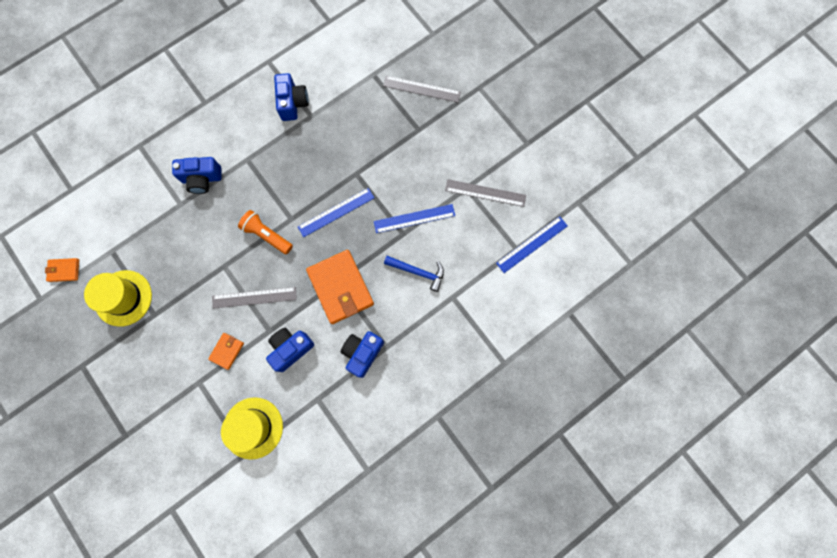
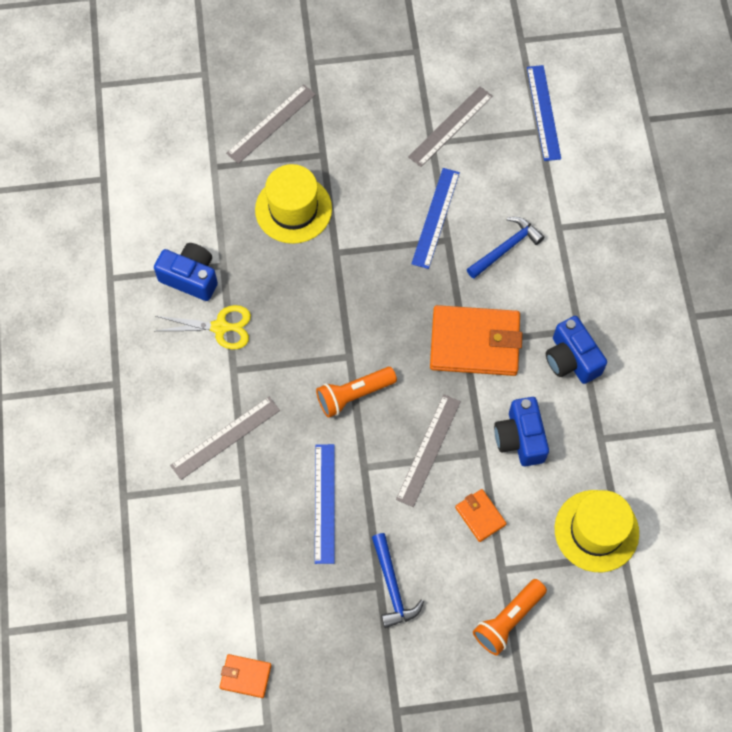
camera: 60 degrees left, 10 degrees down
orange wallet [45,258,79,282] -> orange wallet turned 75 degrees clockwise [219,654,272,698]
yellow hat [84,270,152,327] -> yellow hat moved to [255,164,332,244]
blue camera [172,157,221,194] -> grey ruler [170,397,280,480]
blue ruler [298,188,374,237] -> blue ruler moved to [315,444,335,564]
none -> yellow scissors [155,305,251,349]
none -> blue hammer [372,533,424,628]
none -> orange flashlight [473,579,547,655]

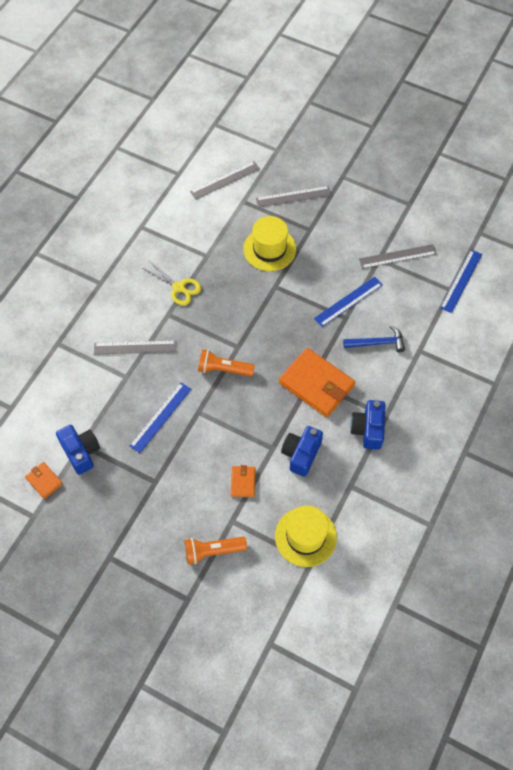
camera: 35 degrees right, 5 degrees down
blue camera [154,243,218,301] -> blue camera moved to [56,425,100,475]
blue hammer [372,533,424,628] -> none
grey ruler [396,394,461,507] -> grey ruler moved to [190,161,260,200]

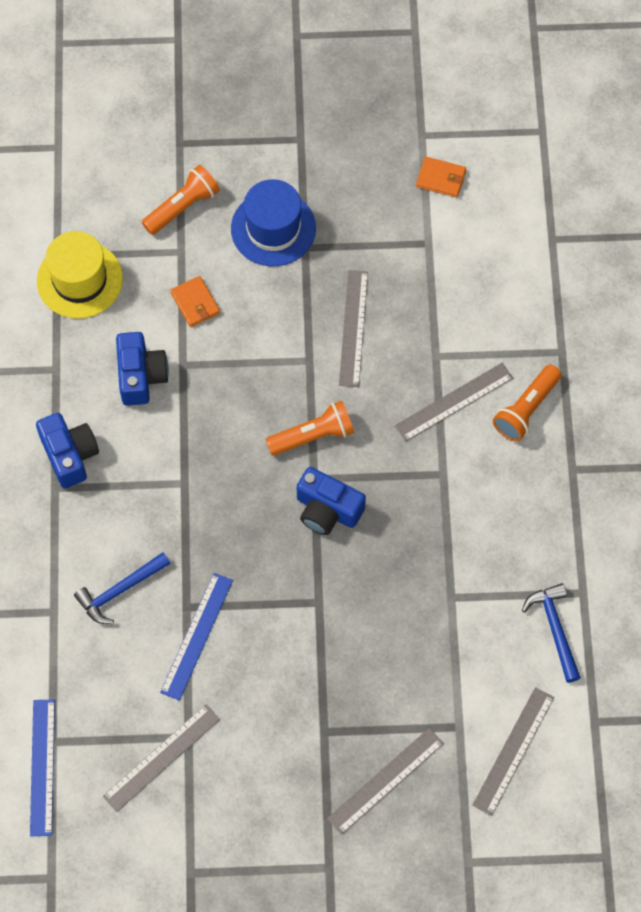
camera: 150 degrees right, 5 degrees up
blue camera [56,425,100,475] -> blue camera moved to [297,467,366,535]
blue ruler [130,383,191,453] -> grey ruler [339,270,368,387]
yellow scissors [143,261,201,306] -> none
yellow hat [243,216,296,271] -> none
orange wallet [279,348,355,417] -> none
none -> blue hat [231,179,316,266]
none -> orange flashlight [493,365,561,442]
none -> blue hammer [522,583,581,683]

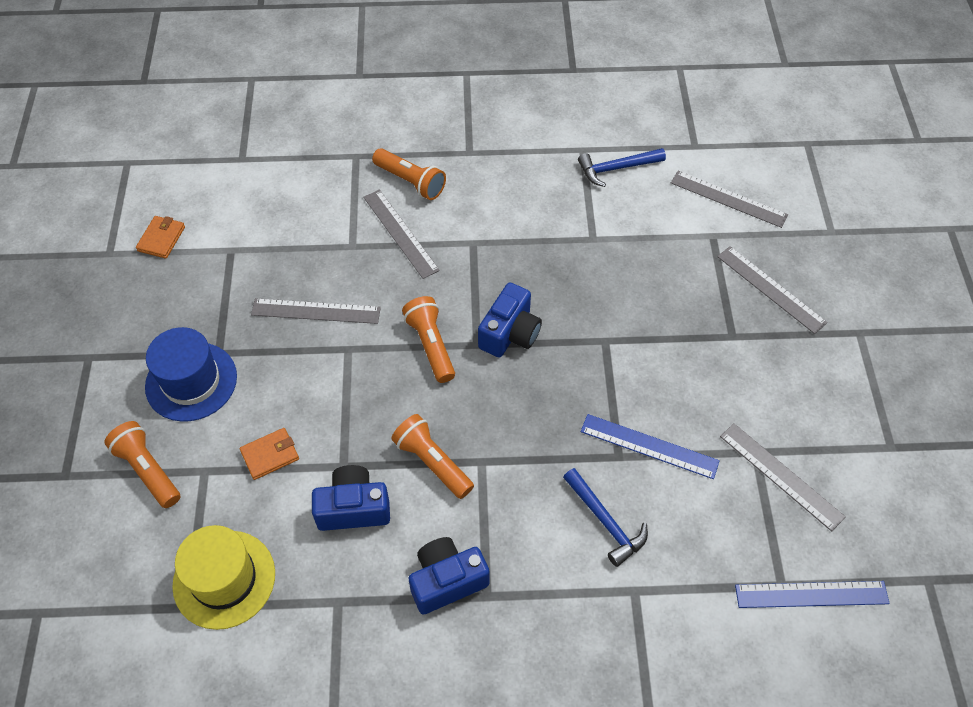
camera: 90 degrees left, 10 degrees down
none -> orange flashlight [391,414,474,499]

